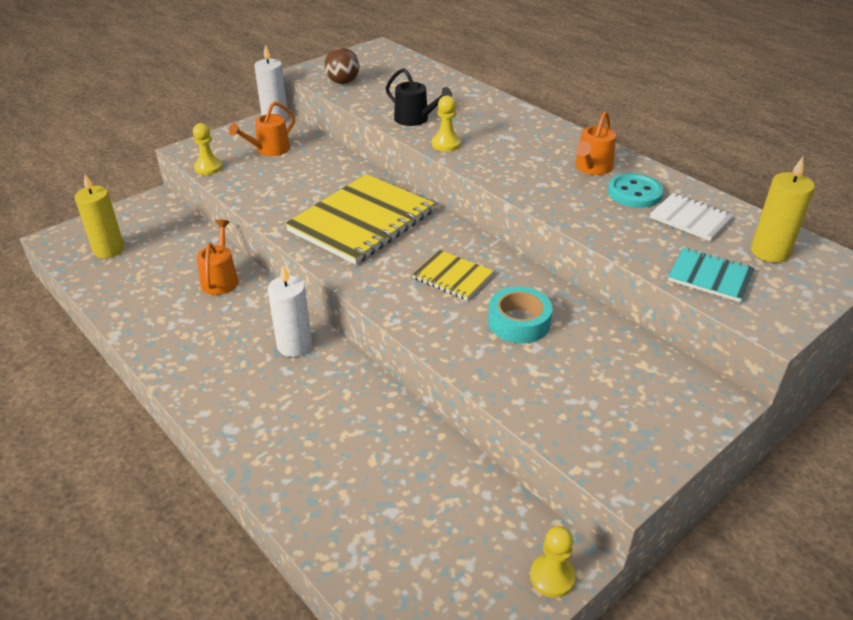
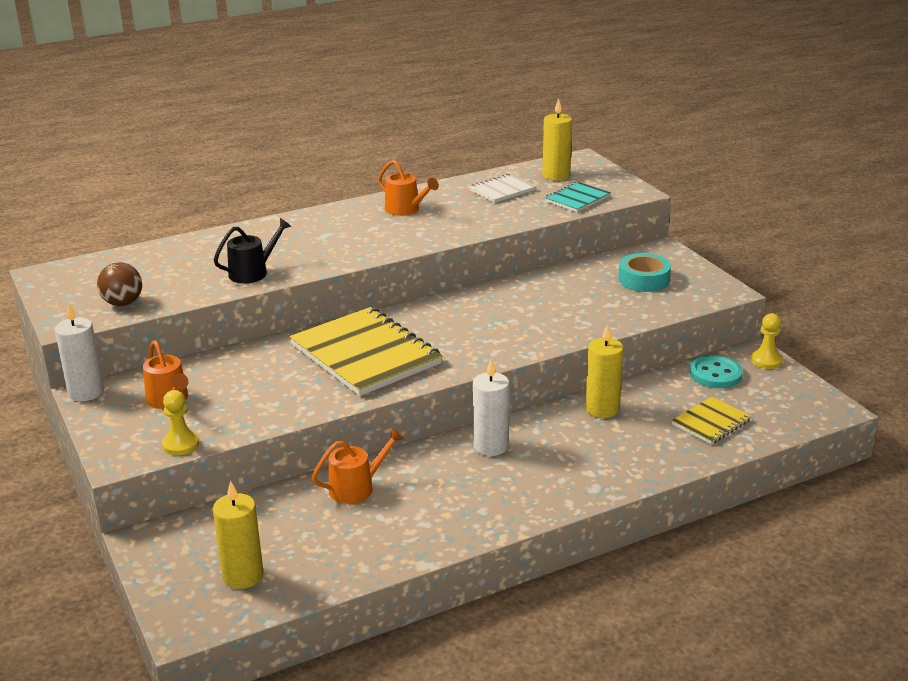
camera: 75 degrees left, 10 degrees down
orange watering can [196,220,239,295] -> orange watering can turned 135 degrees clockwise [312,428,404,504]
yellow notebook [412,250,494,300] -> yellow notebook moved to [672,397,752,444]
yellow pawn [432,96,461,152] -> none
turquoise tape [488,287,553,343] -> turquoise tape moved to [618,253,671,292]
turquoise button [608,173,664,208] -> turquoise button moved to [690,355,743,388]
none -> yellow candle [586,324,624,418]

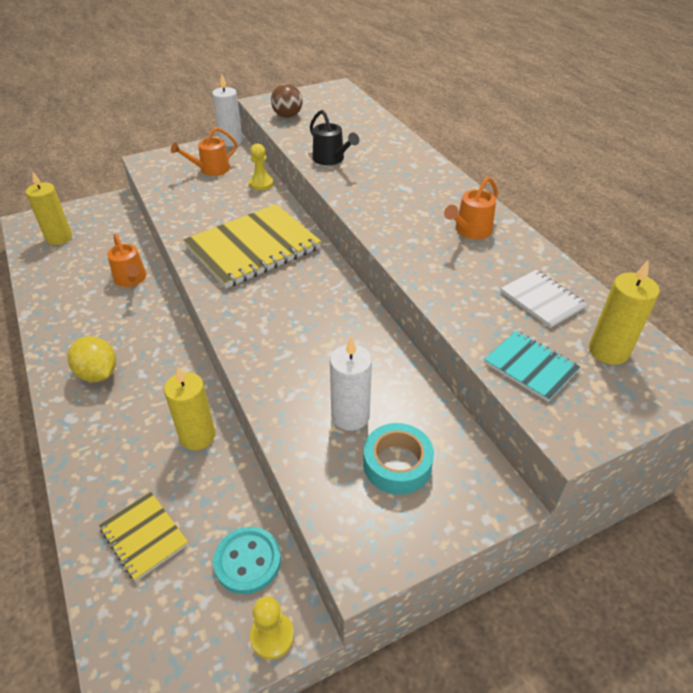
camera: 90 degrees right, 15 degrees up
yellow pawn [162,390,199,455] -> yellow pawn moved to [249,144,274,190]
white candle [473,359,509,456] -> white candle moved to [330,337,372,431]
none -> yellow lemon [67,336,116,382]

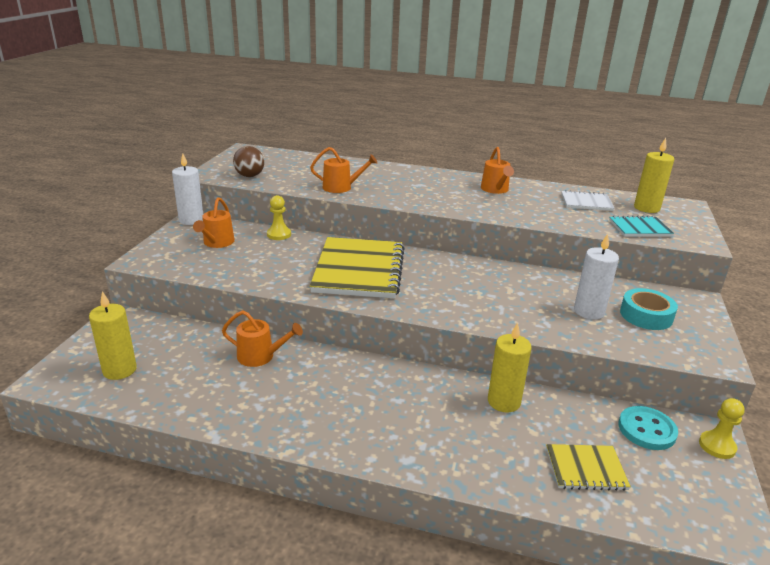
camera: 50 degrees left, 15 degrees down
yellow lemon [67,336,116,382] -> none
black watering can [310,110,359,165] -> orange watering can [310,147,377,193]

